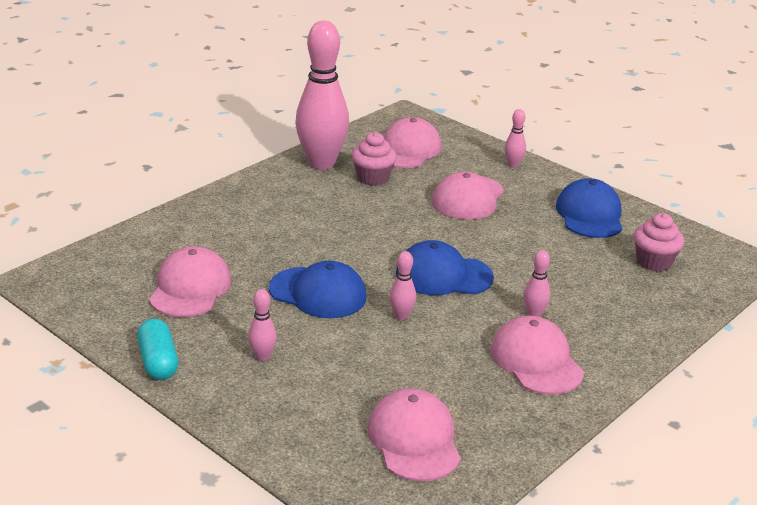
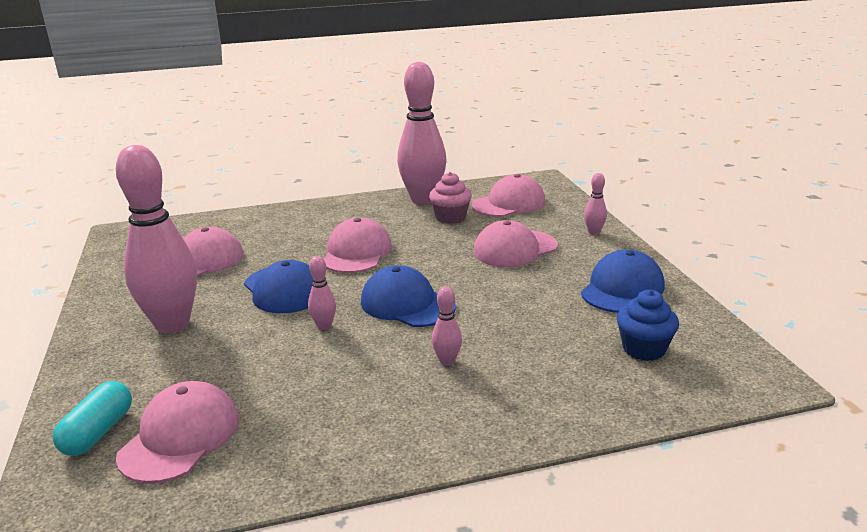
camera: 35 degrees right, 5 degrees down
turquoise capsule [137,319,178,380] -> turquoise capsule moved to [53,381,132,456]
pink bowling pin [248,289,277,361] -> pink bowling pin [116,145,197,333], size x2.42
pink cap [490,316,584,395] -> pink cap moved to [323,217,392,273]
pink cupcake [634,213,684,271] -> blue cupcake [617,290,679,361]

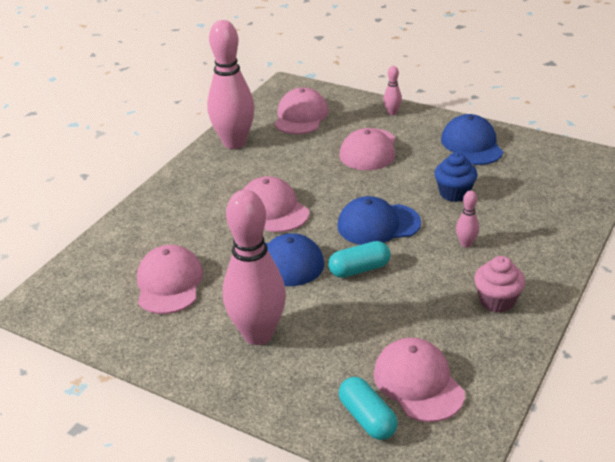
camera: 45 degrees left, 10 degrees up
pink bowling pin [308,256,336,330] -> turquoise capsule [328,241,390,278]
pink cupcake [429,172,472,224] -> pink cupcake moved to [474,256,525,313]
blue cupcake [617,290,679,361] -> blue cupcake moved to [434,152,478,202]

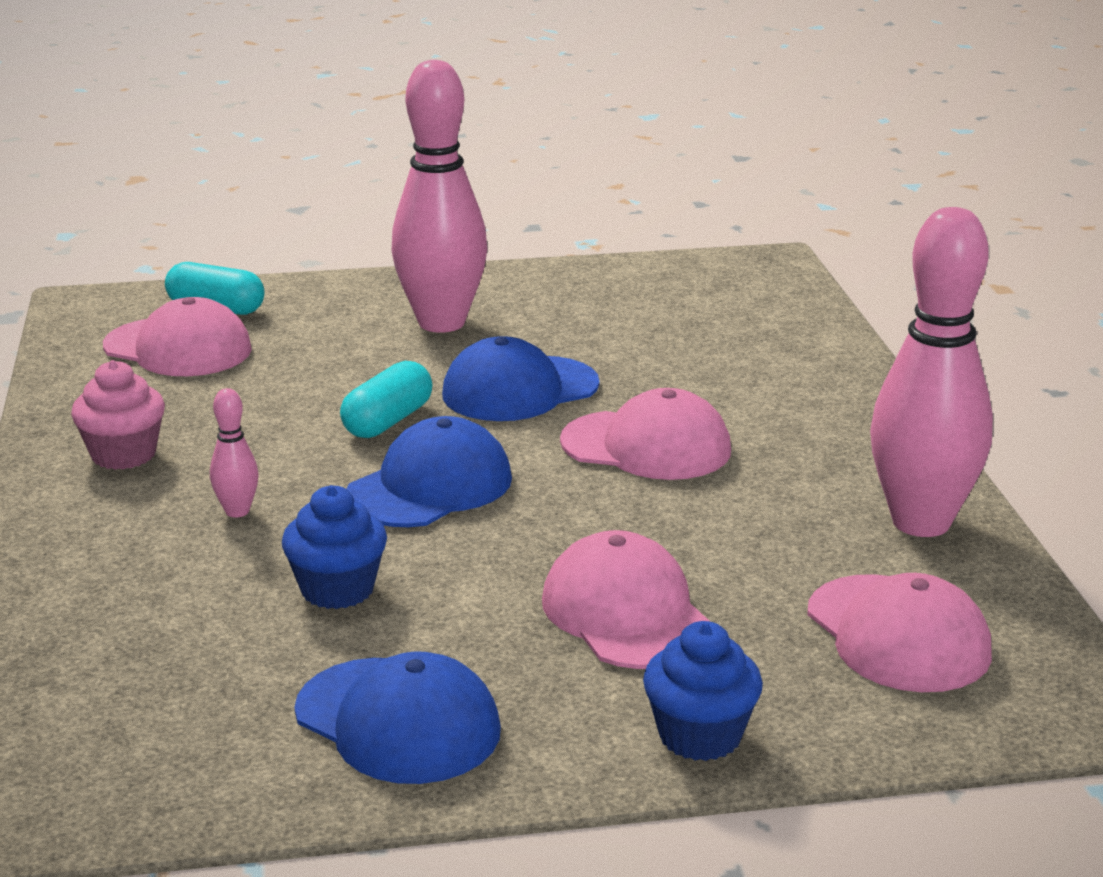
camera: 140 degrees right, 10 degrees down
pink cap [137,245,203,314] -> none
pink bowling pin [383,66,402,115] -> blue cupcake [643,621,763,761]

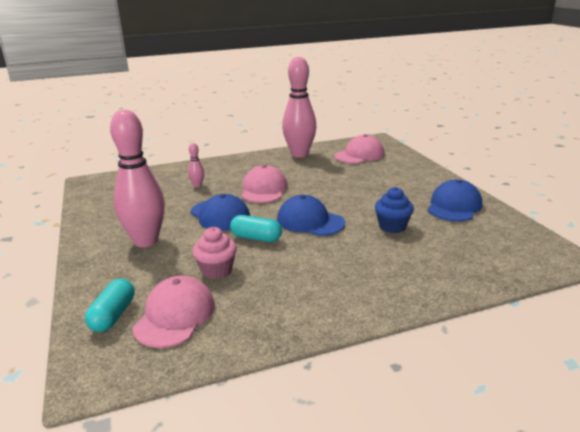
camera: 100 degrees left, 0 degrees up
pink cupcake [71,360,165,470] -> pink cupcake moved to [192,227,237,279]
pink bowling pin [210,388,259,517] -> pink bowling pin moved to [188,143,204,187]
pink cap [542,530,711,669] -> none
blue cupcake [643,621,763,761] -> none

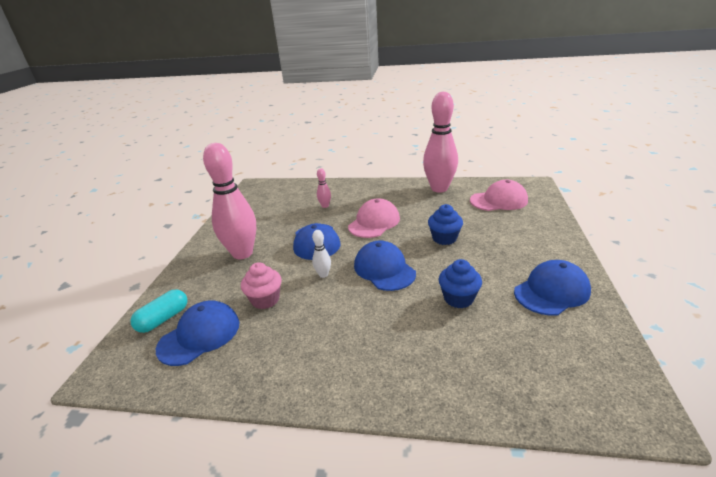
camera: 30 degrees right, 5 degrees up
pink cap [133,276,215,348] -> blue cap [156,300,239,366]
turquoise capsule [230,215,282,242] -> white bowling pin [312,230,331,278]
none -> blue cupcake [428,204,463,245]

